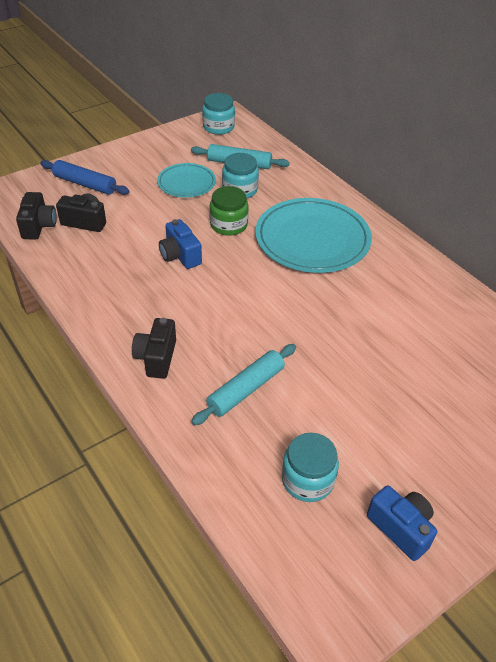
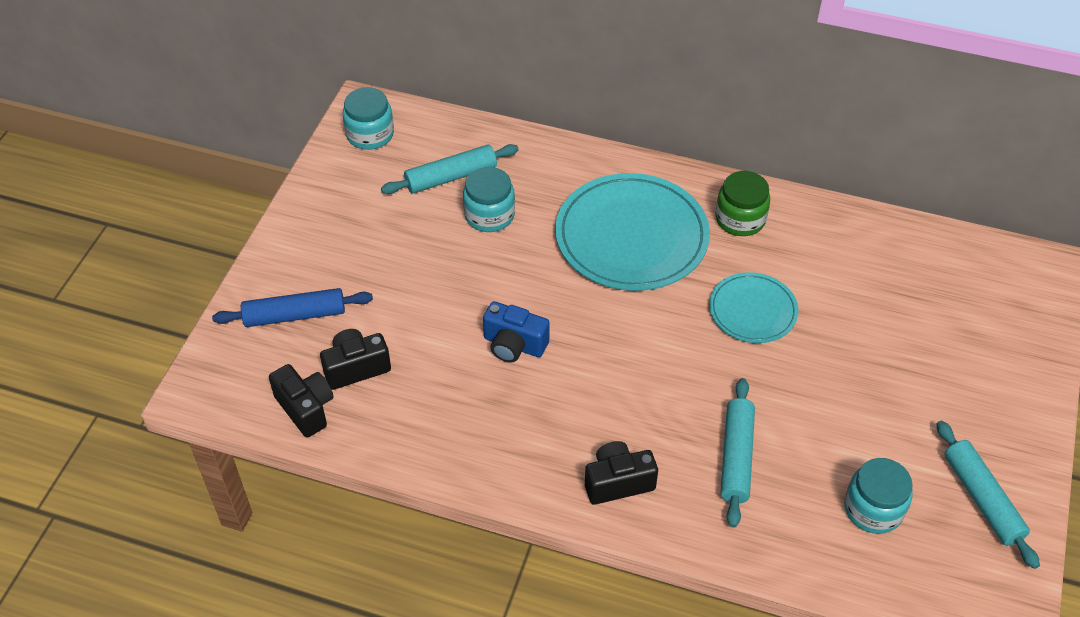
camera: 35 degrees left, 5 degrees up
black camera [132,318,176,379] -> black camera turned 105 degrees clockwise [585,441,658,505]
turquoise plate [157,163,216,198] -> turquoise plate moved to [709,272,799,343]
green jar [209,186,249,236] -> green jar moved to [716,171,770,236]
blue camera [367,485,437,561] -> turquoise rolling pin [937,421,1040,569]

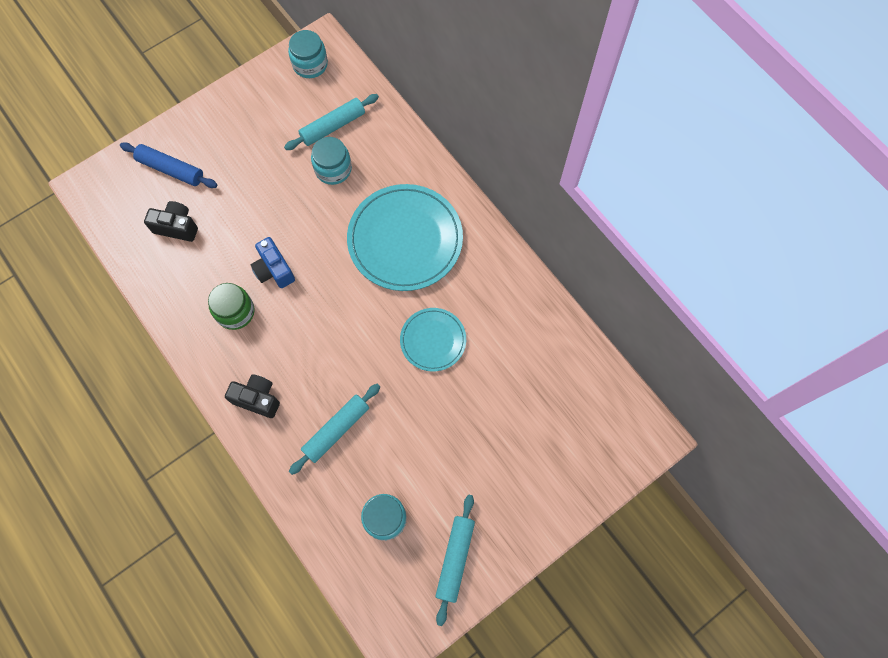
camera: 35 degrees right, 20 degrees up
black camera [269,364,333,438] -> none
turquoise rolling pin [381,144,519,194] -> turquoise rolling pin turned 45 degrees counterclockwise [284,94,379,150]
green jar [716,171,770,236] -> green jar moved to [208,283,254,330]

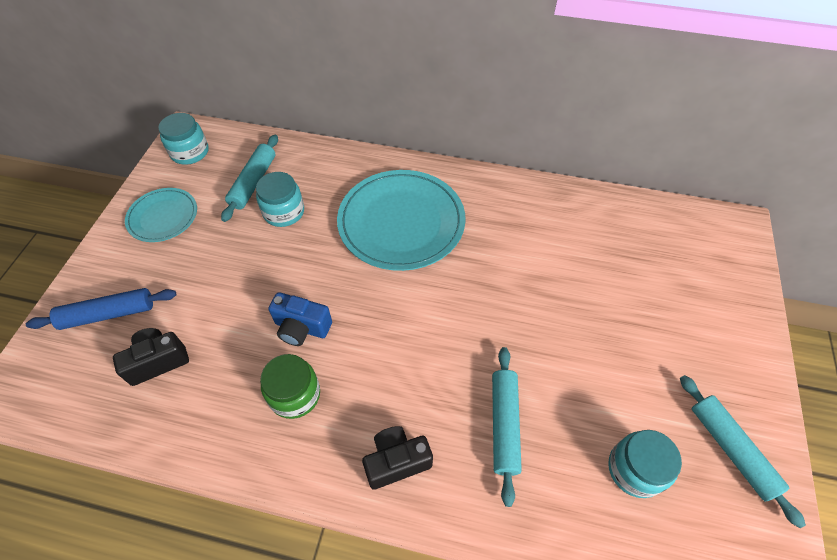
camera: 40 degrees left, 15 degrees down
turquoise plate [400,308,466,372] -> turquoise plate moved to [125,188,197,242]

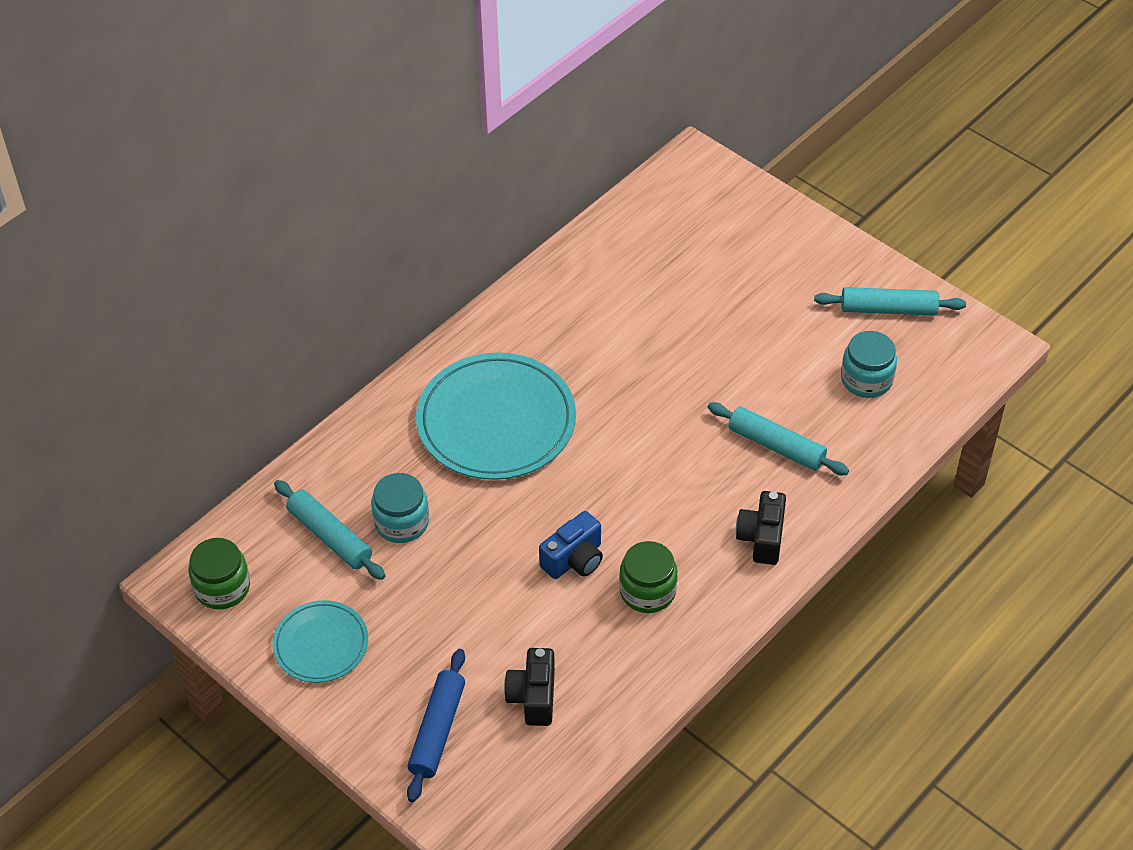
camera: 60 degrees left, 5 degrees down
turquoise jar [158,113,209,165] -> green jar [188,538,250,609]

